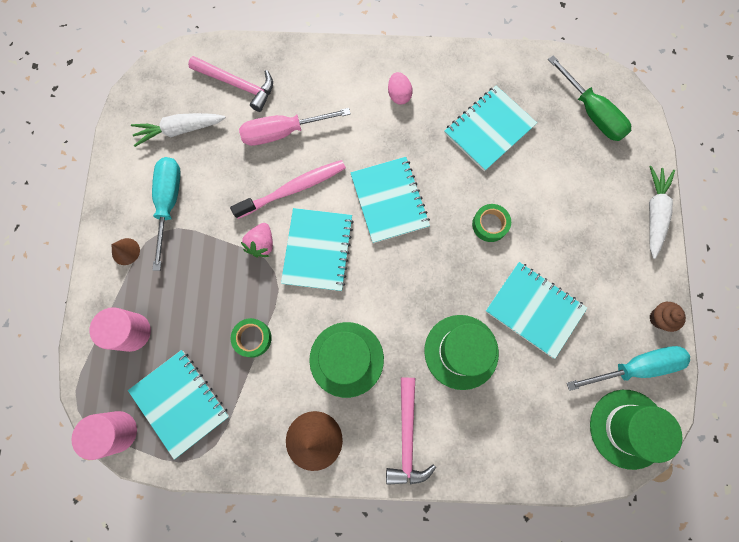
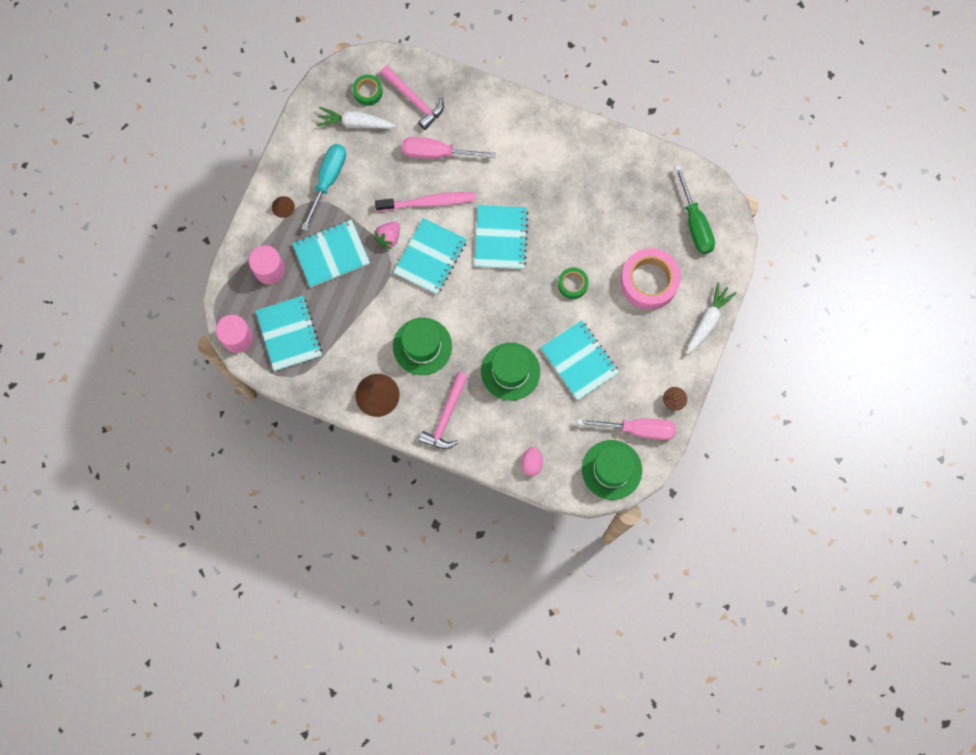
camera: 20 degrees right, 0 degrees up
green tape [231,318,272,357] -> green tape moved to [353,74,383,106]
pink egg [388,72,413,104] -> pink egg moved to [521,447,543,476]
turquoise notebook [444,85,537,172] -> turquoise notebook moved to [292,219,370,288]
turquoise screwdriver [567,346,690,391] -> pink screwdriver [577,418,676,440]
none -> pink tape [620,248,681,310]

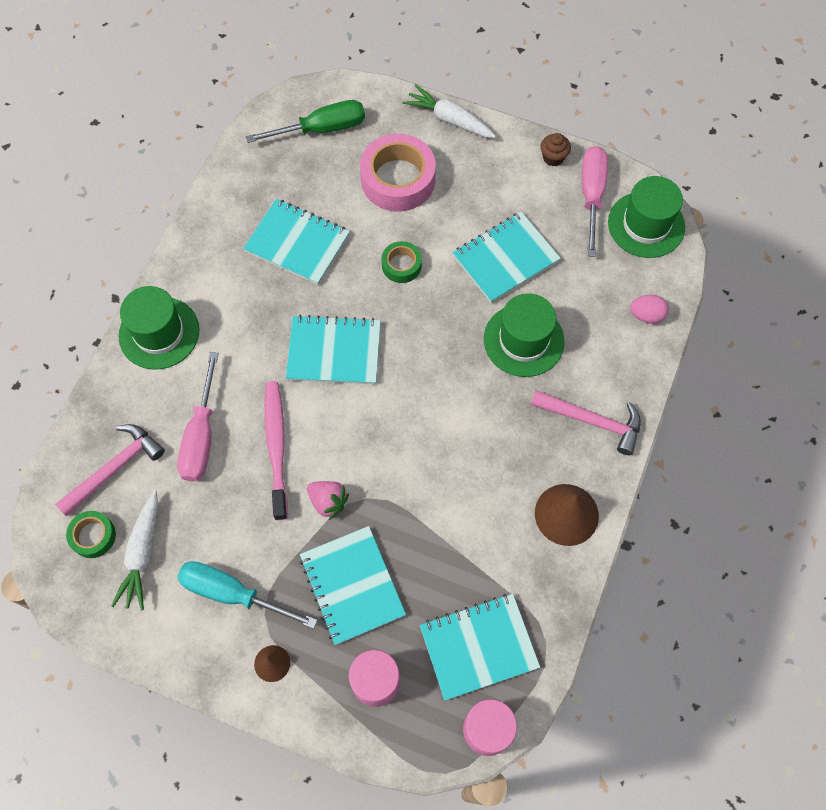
camera: 90 degrees left, 10 degrees down
turquoise notebook [393,218,467,295] -> turquoise notebook moved to [243,199,350,285]
green hat [393,318,452,375] -> green hat moved to [118,286,200,369]

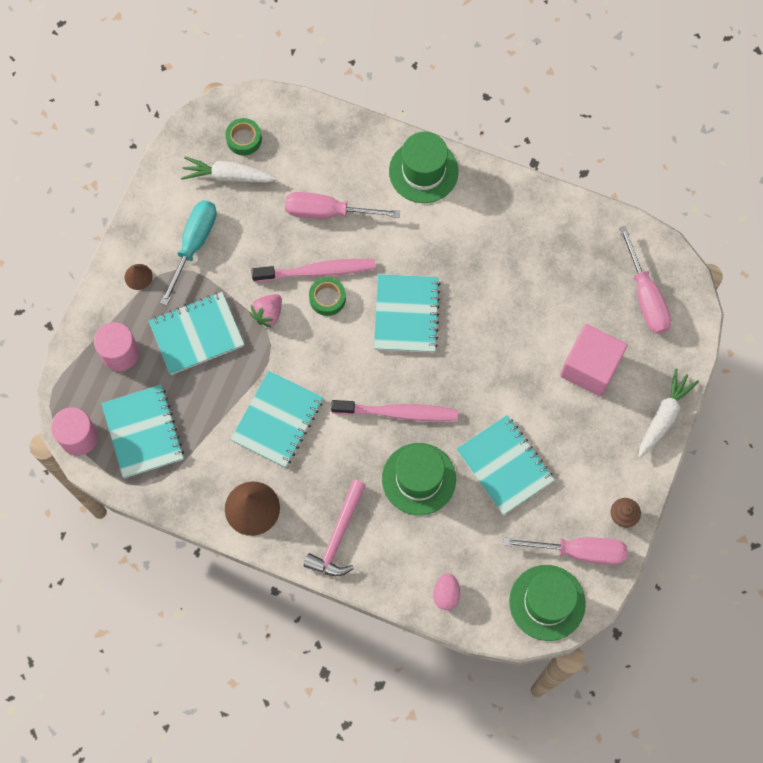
camera: 90 degrees right, 5 degrees up
pink hammer [55,424,165,517] -> none
turquoise notebook [243,199,350,285] -> turquoise notebook moved to [230,371,323,468]
green screwdriver [245,100,365,143] -> pink screwdriver [619,226,671,334]
pink tape [360,134,436,211] -> pink cube [560,324,627,397]
green tape [381,241,422,283] -> green tape moved to [309,277,346,316]
none -> pink toothbrush [331,400,458,421]

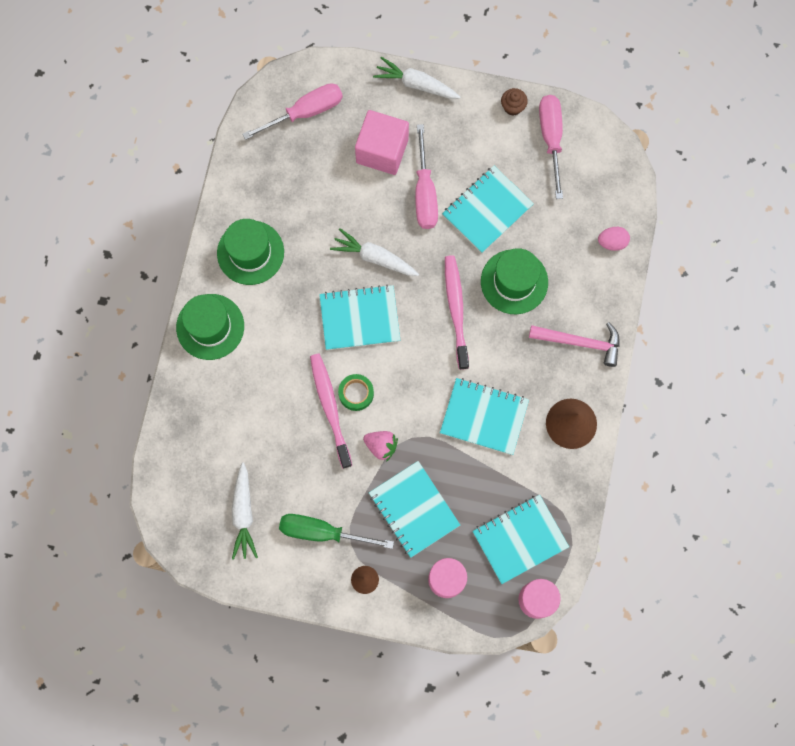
camera: 100 degrees left, 5 degrees up
turquoise screwdriver [160,200,217,306] -> green screwdriver [279,514,394,549]
green tape [225,118,262,156] -> none
pink screwdriver [285,192,400,219] -> pink screwdriver moved to [415,124,438,229]
green hat [509,565,586,641] -> green hat moved to [217,219,284,285]
none -> white carrot [330,228,419,276]

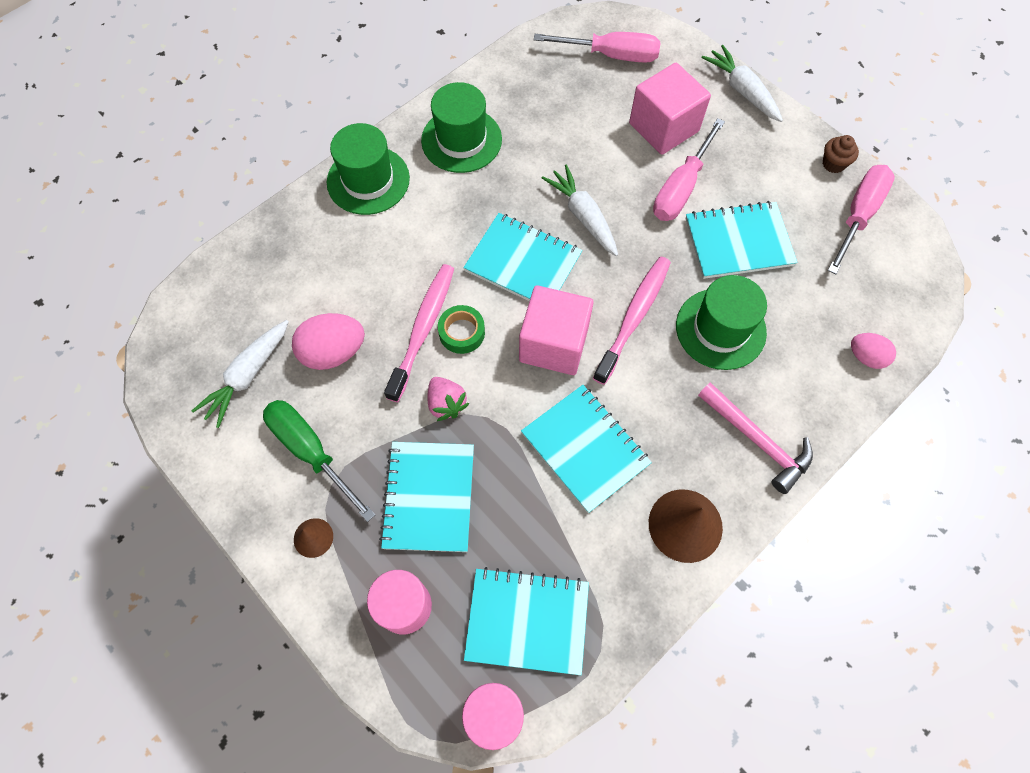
camera: 35 degrees right, 10 degrees down
none -> pink egg [292,313,365,370]
none -> pink cube [519,285,594,375]

